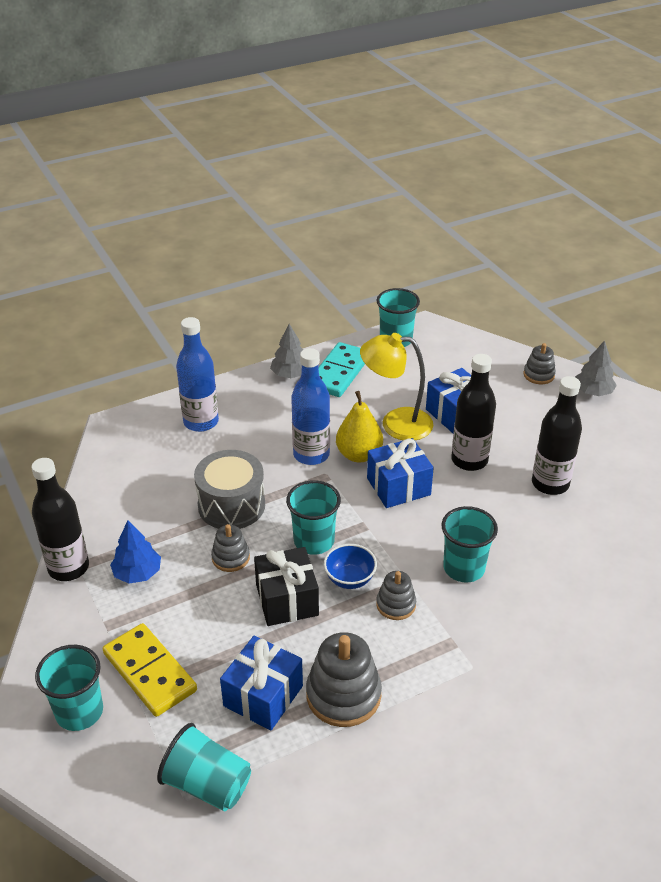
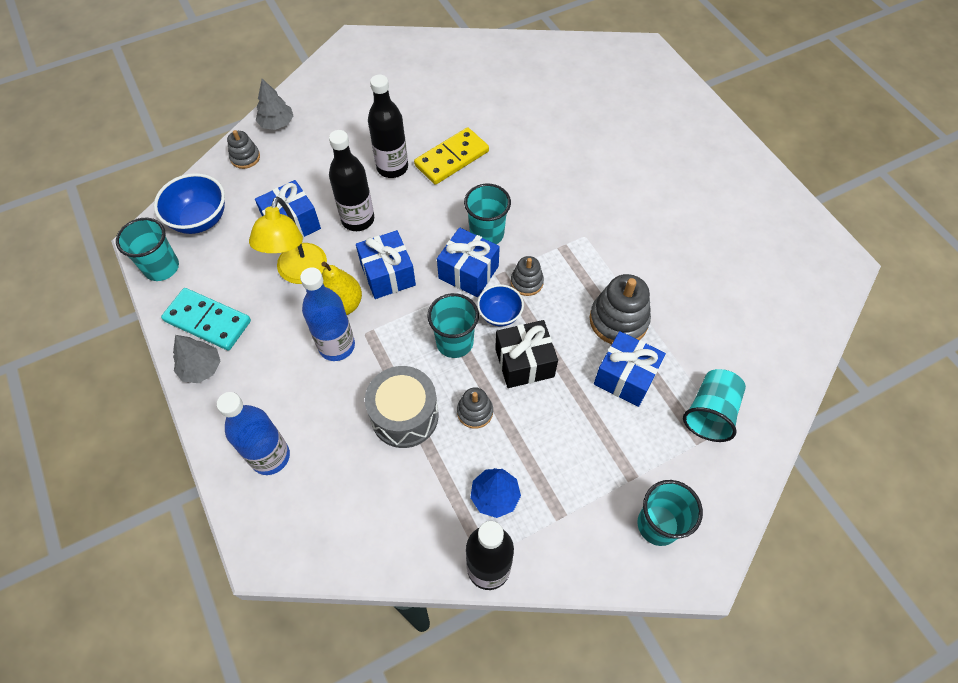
camera: 90 degrees left, 20 degrees up
yellow domino [103,623,197,717] -> yellow domino moved to [414,127,489,185]
none -> blue bowl [154,173,225,234]
none -> blue gift [437,227,500,297]

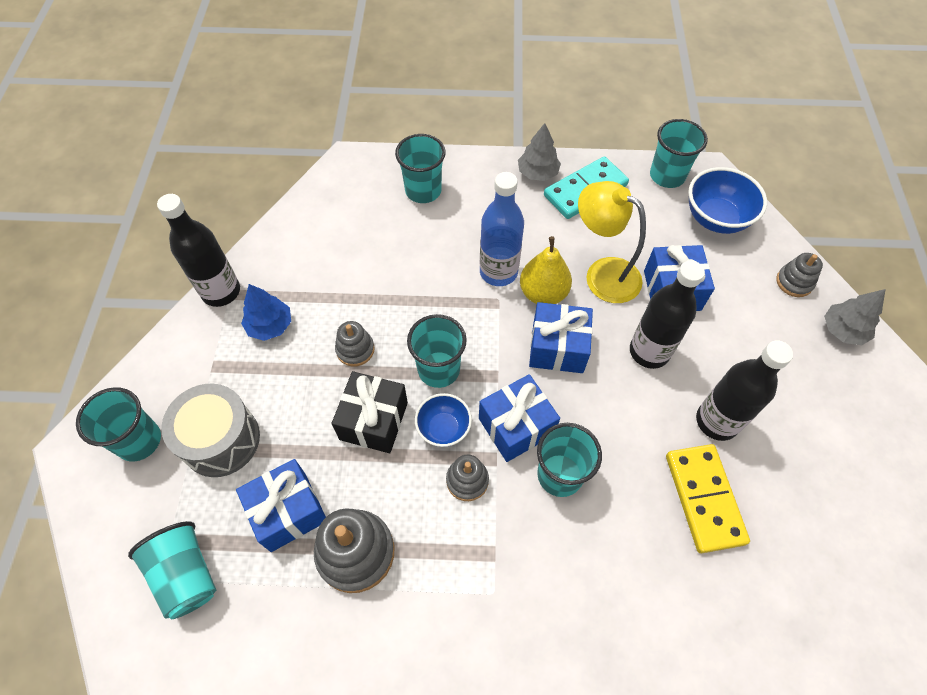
camera: 120 degrees right, 0 degrees up
blue bottle [217,392,290,475] -> turquoise cup [395,134,446,203]
grey drum [365,366,439,448] -> grey drum moved to [161,383,260,477]

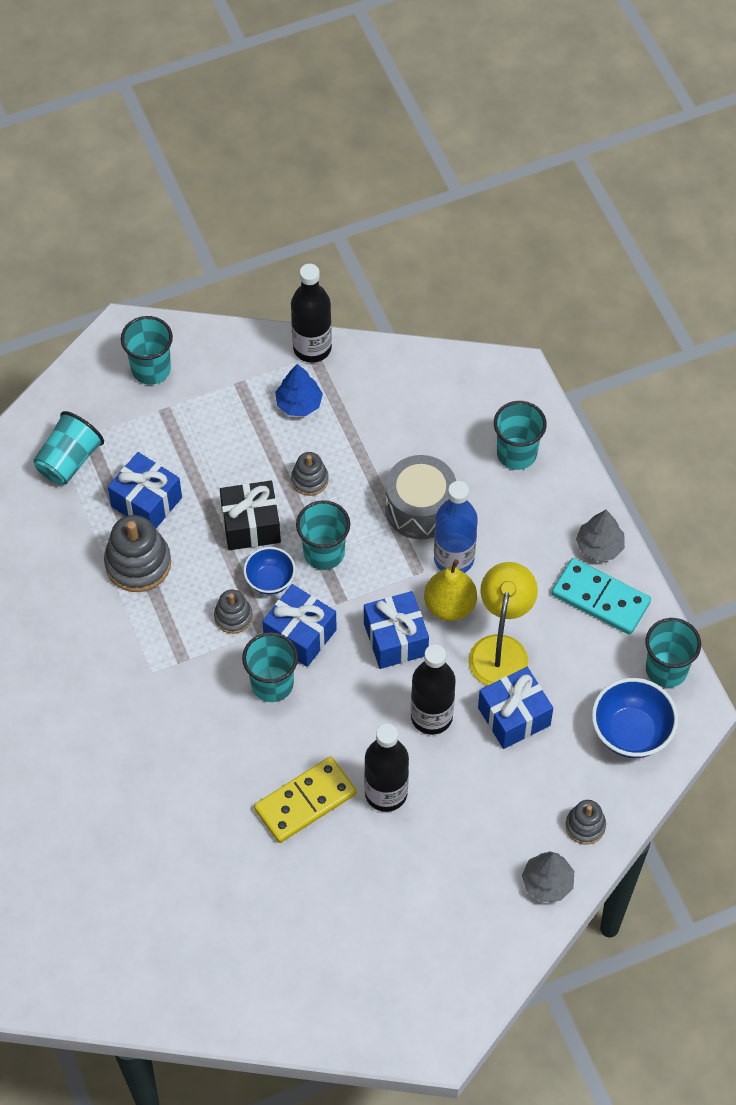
camera: 65 degrees right, 0 degrees up
grey drum [161,383,260,477] -> grey drum moved to [385,455,456,539]

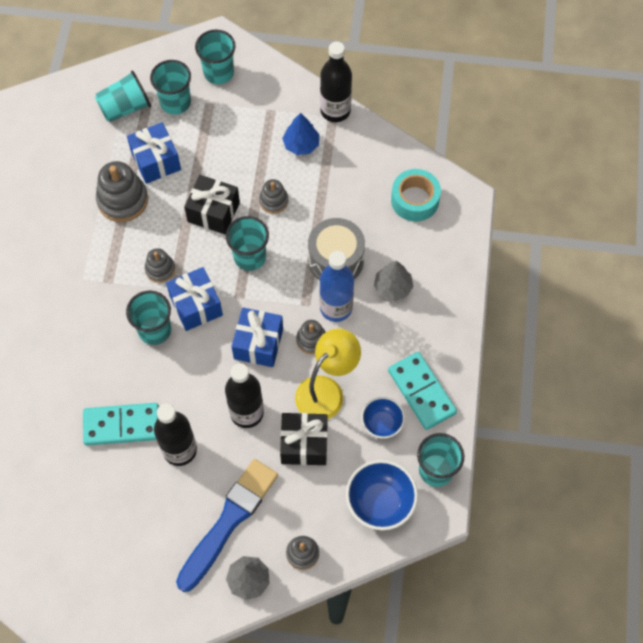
camera: 30 degrees right, 5 degrees up
blue bowl [243,547,296,595] -> blue bowl moved to [361,397,405,439]
yellow domino [254,756,357,843] -> turquoise domino [83,403,159,446]
yellow pear [424,560,477,621] -> grey stacking toy [296,320,326,354]
blue gift [478,667,553,749] -> black gift [280,413,328,465]
turquoise cup [494,401,547,470] -> turquoise cup moved to [150,60,191,115]
grey tree [576,510,625,561] -> grey tree moved to [374,261,413,301]
none -> blue brush [176,459,278,592]
none -> turquoise tape [391,169,441,222]

